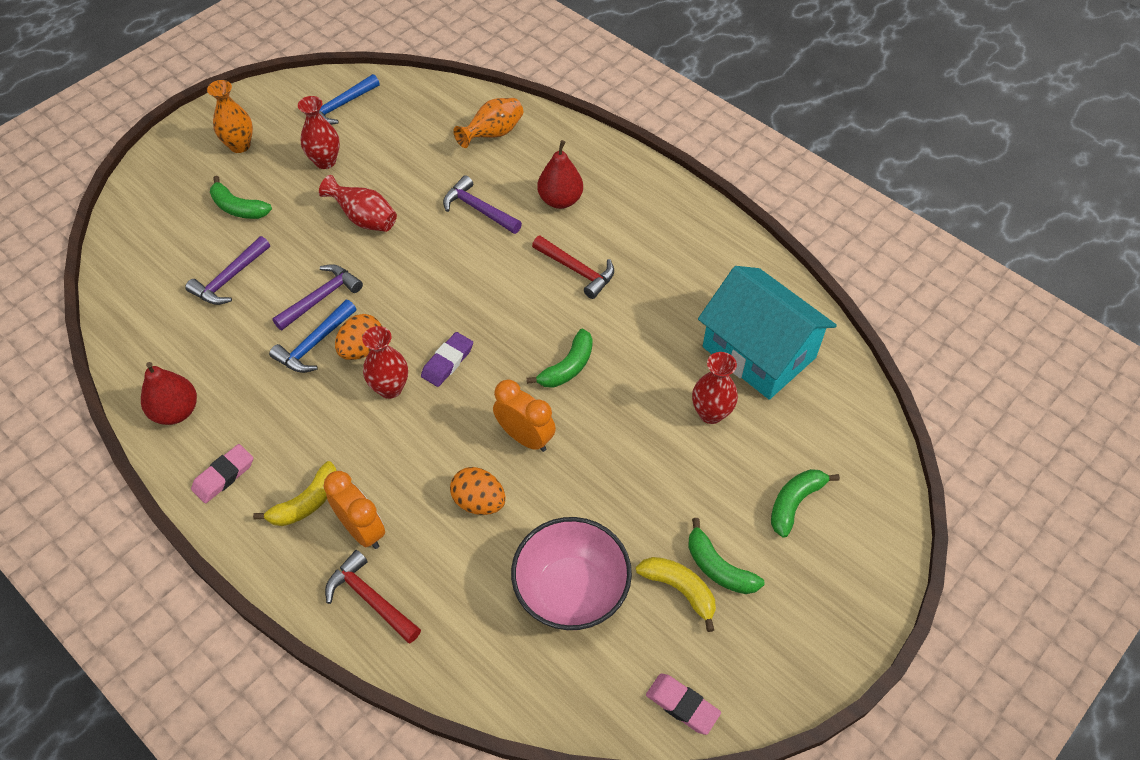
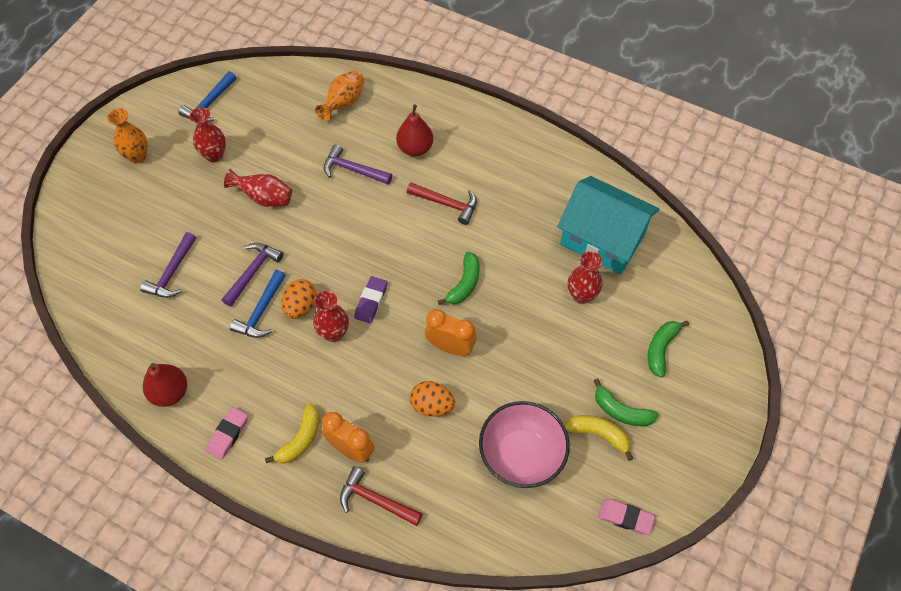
camera: 15 degrees left, 5 degrees up
green banana [210,176,272,219] -> none

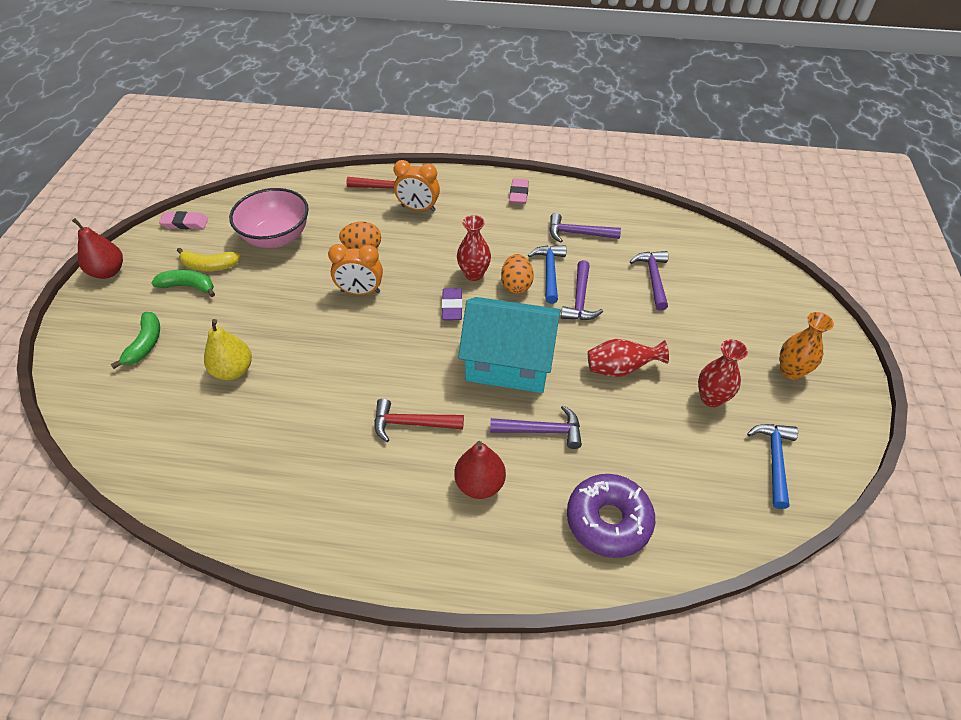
camera: 160 degrees right, 10 degrees down
red pear [143,363,187,407] -> red pear moved to [72,218,123,279]
yellow banana [265,403,319,464] -> none
orange vase [315,70,364,121] -> purple donut [567,474,655,558]
green banana [438,252,479,305] -> none
turquoise house [557,176,659,275] -> turquoise house moved to [458,297,561,393]
red vase [568,251,603,304] -> yellow pear [204,319,252,380]
none -> purple hammer [550,213,621,243]

